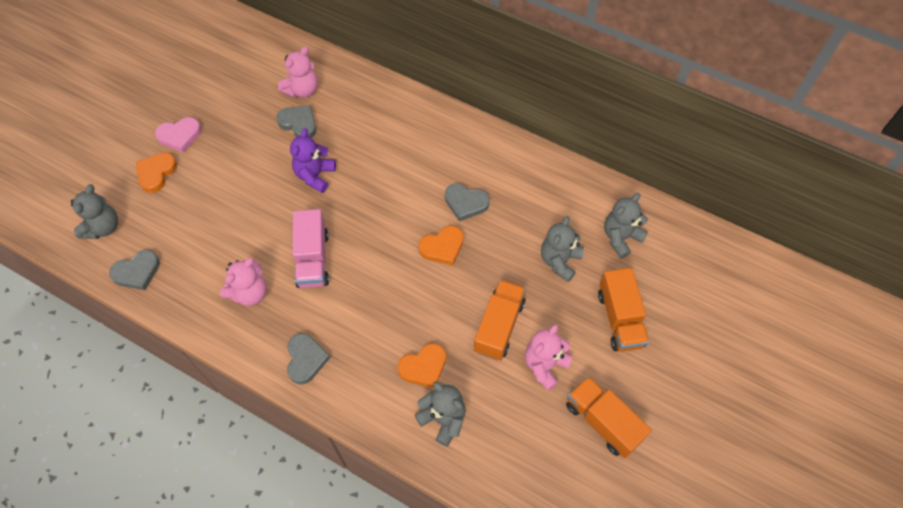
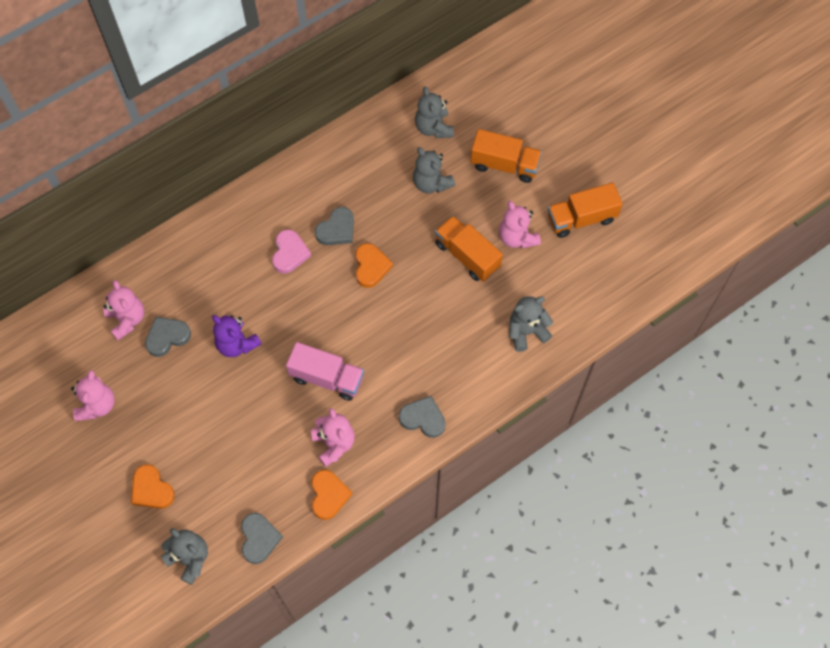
camera: 65 degrees left, 5 degrees up
pink heart [155,117,201,152] -> pink heart moved to [272,229,311,274]
orange heart [398,343,446,388] -> orange heart moved to [311,470,352,520]
none -> pink teddy bear [71,370,115,421]

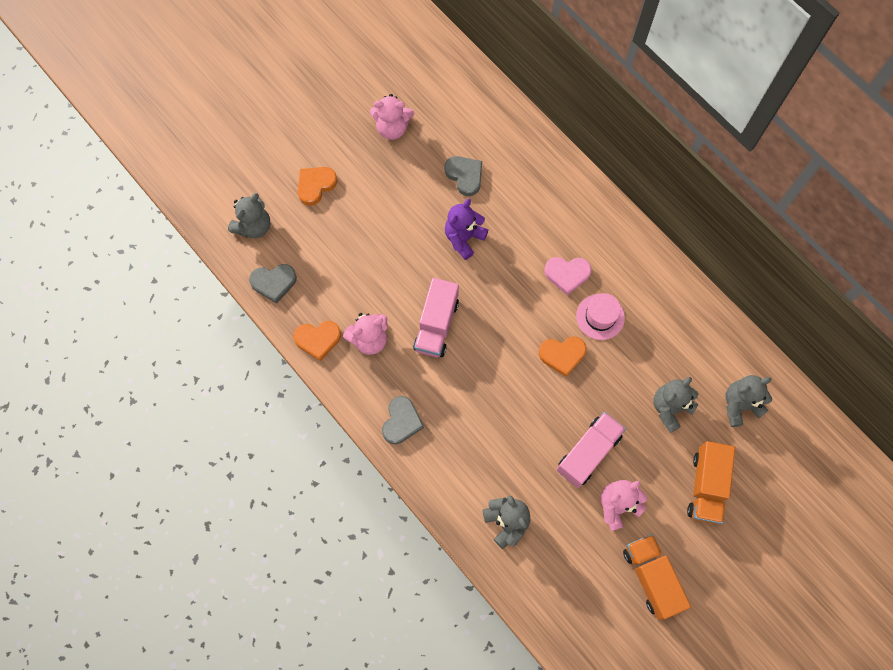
camera: 85 degrees right, 5 degrees up
pink teddy bear [103,280,144,340] -> none
grey heart [315,207,354,245] -> pink hat [576,293,625,340]
orange truck [435,215,503,282] -> pink truck [556,412,626,488]

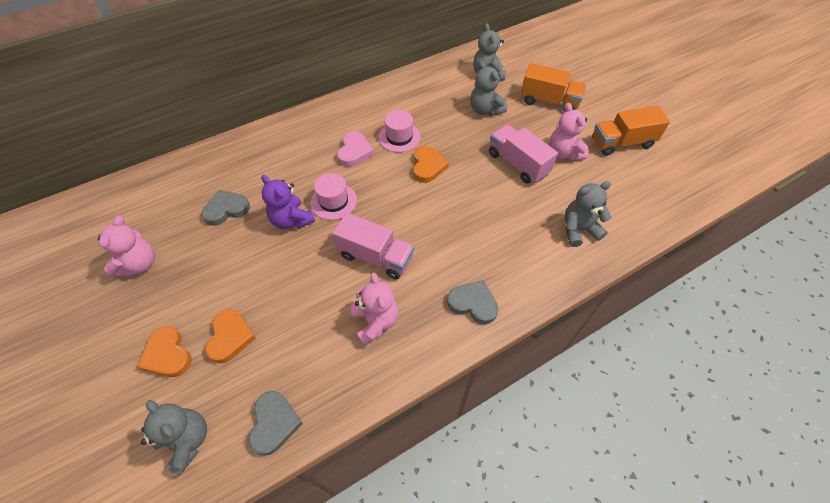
camera: 80 degrees left, 15 degrees down
orange heart [293,321,341,361] -> orange heart moved to [205,309,256,363]
none -> pink hat [310,173,357,220]

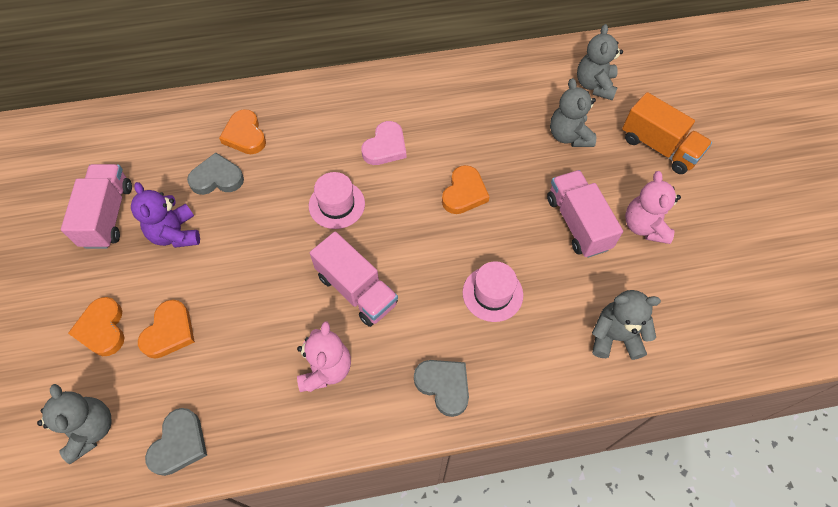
camera: 20 degrees right, 5 degrees up
pink teddy bear [98,216,155,277] -> pink truck [61,164,132,249]
purple teddy bear [261,175,315,229] -> purple teddy bear moved to [131,182,200,248]
pink hat [379,110,420,152] -> pink hat moved to [463,261,523,322]
orange truck [592,106,670,156] -> none
none -> orange heart [219,109,266,154]

